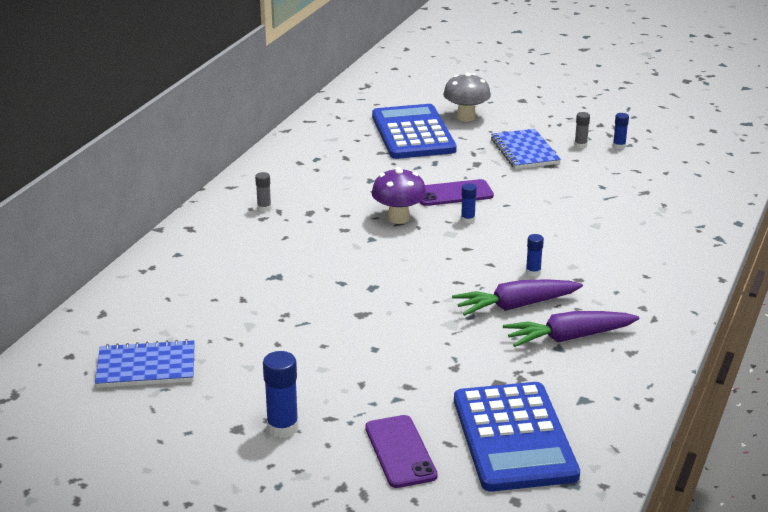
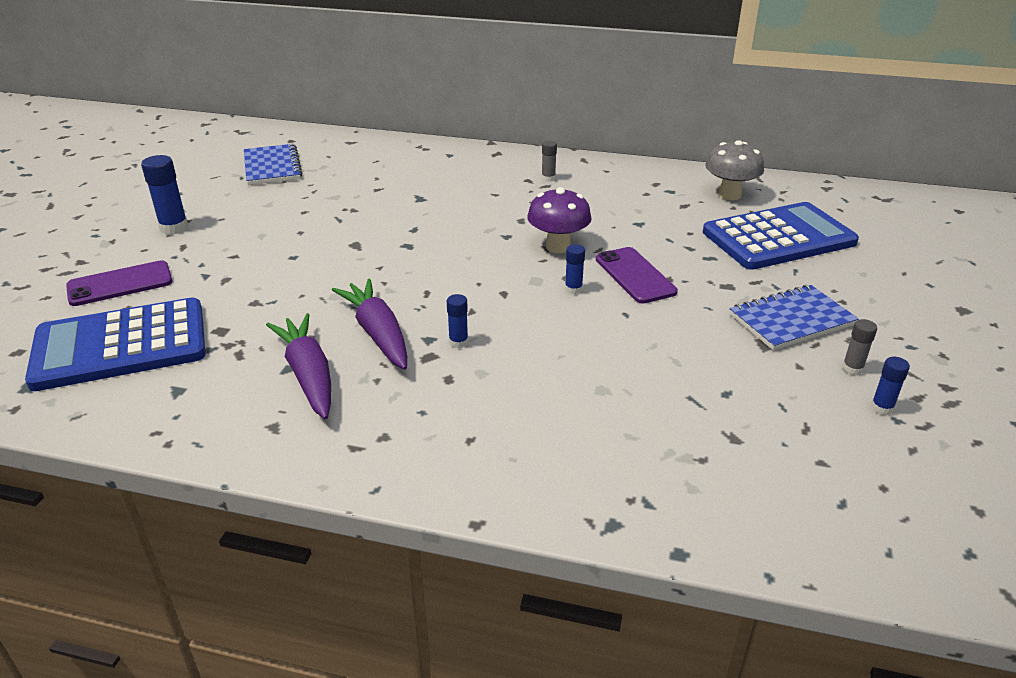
camera: 80 degrees right, 5 degrees up
grey mushroom [443,73,491,121] -> grey mushroom moved to [705,140,764,200]

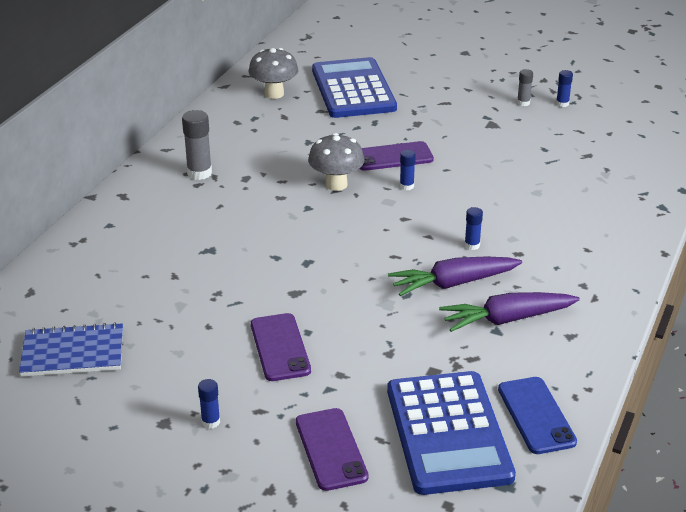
camera: 80 degrees left, 0 degrees up
blue glue stick [141,155,188,235] -> blue glue stick [198,379,220,429], size x0.58
purple mushroom [527,187,592,253] -> grey mushroom [308,133,364,191]
grey glue stick [541,140,557,182] -> grey glue stick [182,110,212,180], size x1.73
blue notebook [730,285,859,350] -> none
none -> purple phone [251,313,311,381]
none -> blue phone [498,377,577,454]

